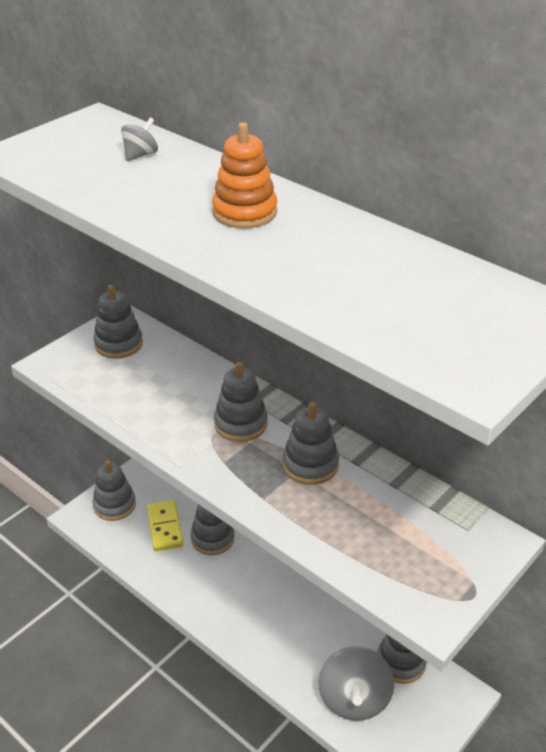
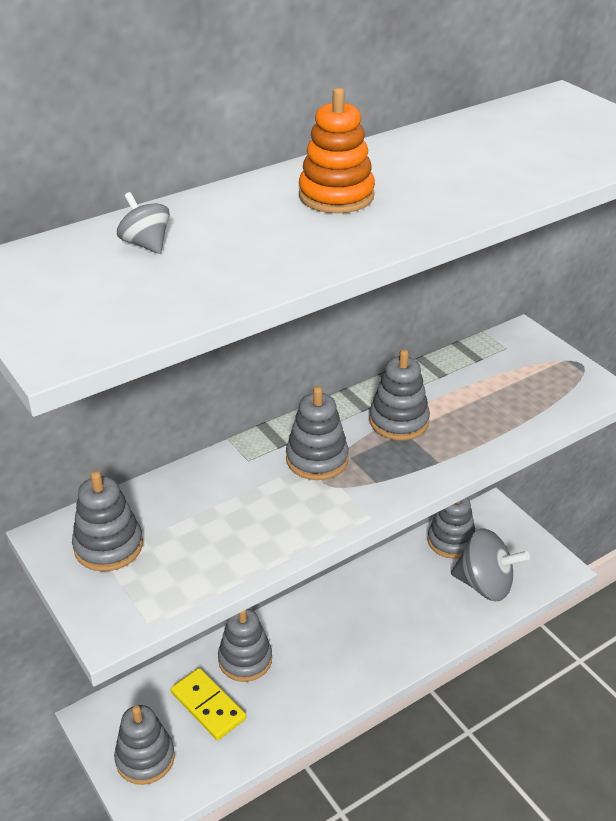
camera: 75 degrees left, 0 degrees up
yellow domino [147,500,183,551] -> yellow domino turned 45 degrees clockwise [171,668,246,740]

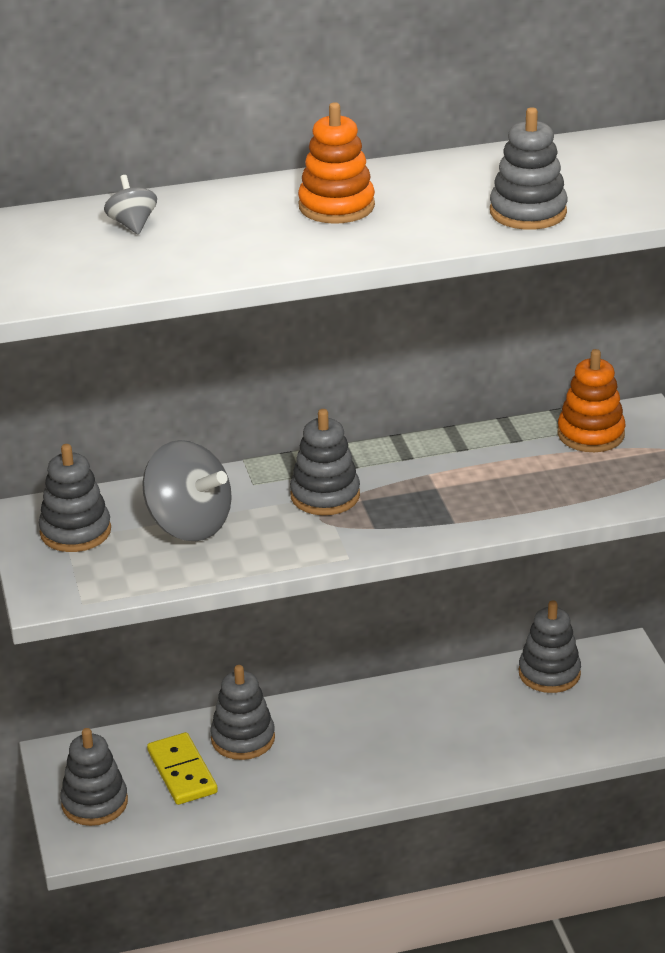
camera: 20 degrees right, 5 degrees down
grey stacking toy [369,349,430,440] -> grey stacking toy moved to [490,107,567,230]
grey spinning top [451,528,530,601] -> grey spinning top moved to [142,440,232,541]
none -> orange stacking toy [557,349,626,452]

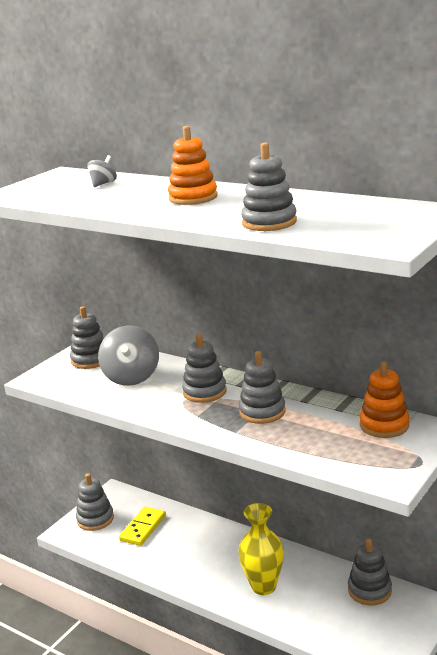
camera: 50 degrees right, 10 degrees down
grey stacking toy [210,665,275,760] -> grey stacking toy moved to [239,351,286,424]
none -> yellow vase [238,503,284,595]

